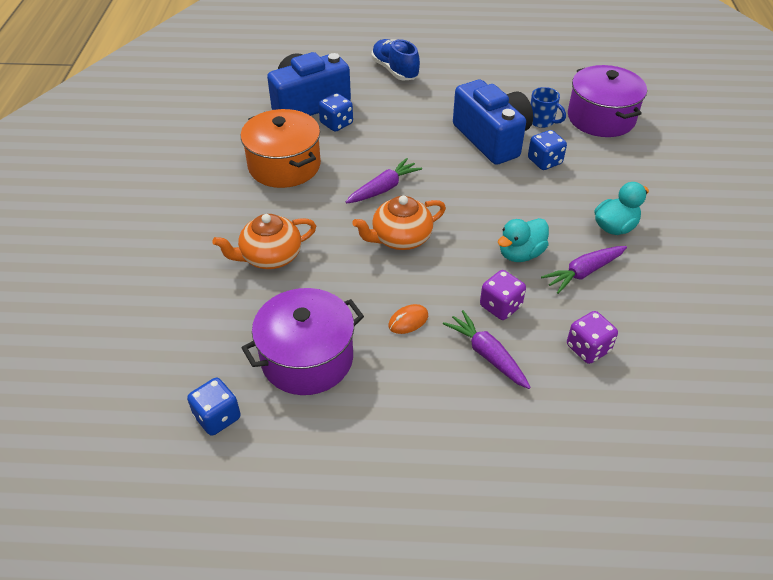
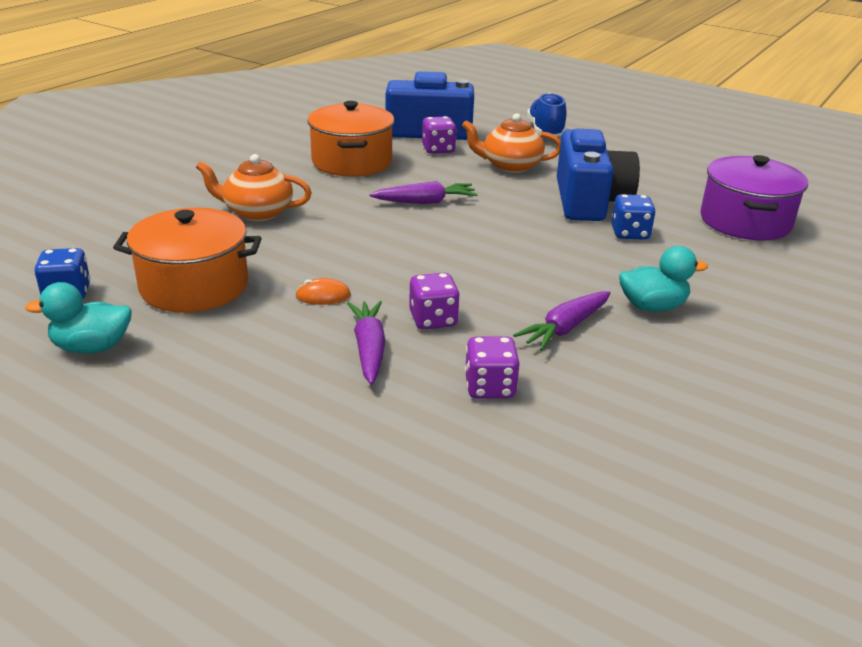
camera: 30 degrees right, 15 degrees down
purple pot [242,288,364,395] -> orange pot [113,208,262,313]
blue dice [318,93,353,132] -> purple dice [422,116,457,154]
orange teapot [352,196,446,250] -> orange teapot moved to [462,113,561,173]
turquoise duck [498,218,549,262] -> turquoise duck moved to [25,282,132,354]
blue mug [530,87,566,128] -> none
purple carrot [541,246,627,294] -> purple carrot turned 45 degrees counterclockwise [513,291,611,351]

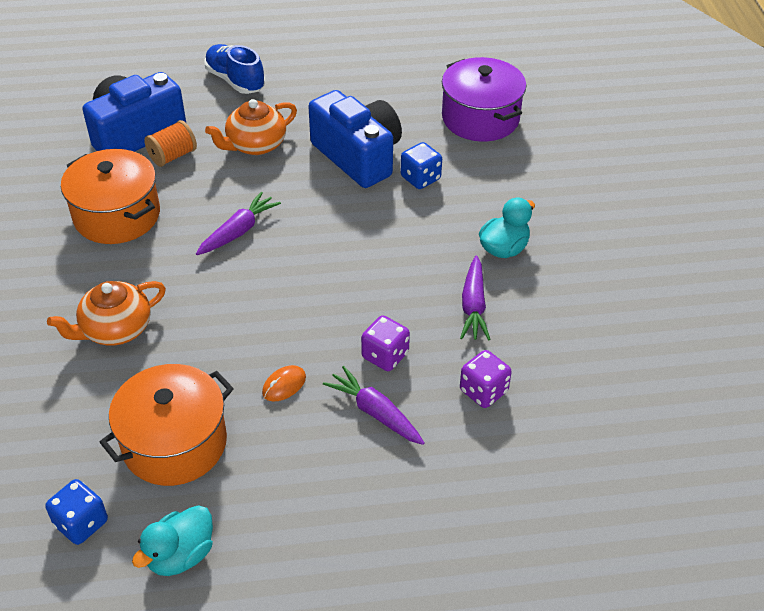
camera: 40 degrees left, 15 degrees up
purple dice [422,116,457,154] -> orange spool [144,120,197,167]

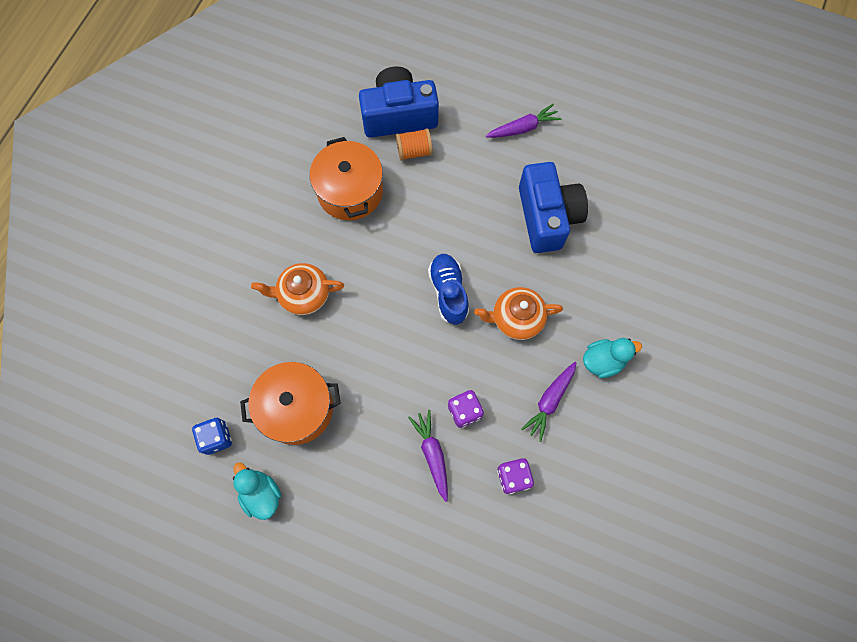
camera: 30 degrees right, 25 degrees up
turquoise duck [132,505,213,576] -> turquoise duck turned 75 degrees clockwise [233,462,281,520]
purple carrot [196,192,281,255] -> purple carrot moved to [486,104,562,138]
blue shoe [205,44,265,94] -> blue shoe moved to [428,254,469,325]
orange teapot [205,99,297,155] -> orange teapot moved to [474,287,563,340]
orange mouse [262,365,306,401] -> none
blue dice [401,142,442,189] -> none
purple pot [442,57,526,142] -> none

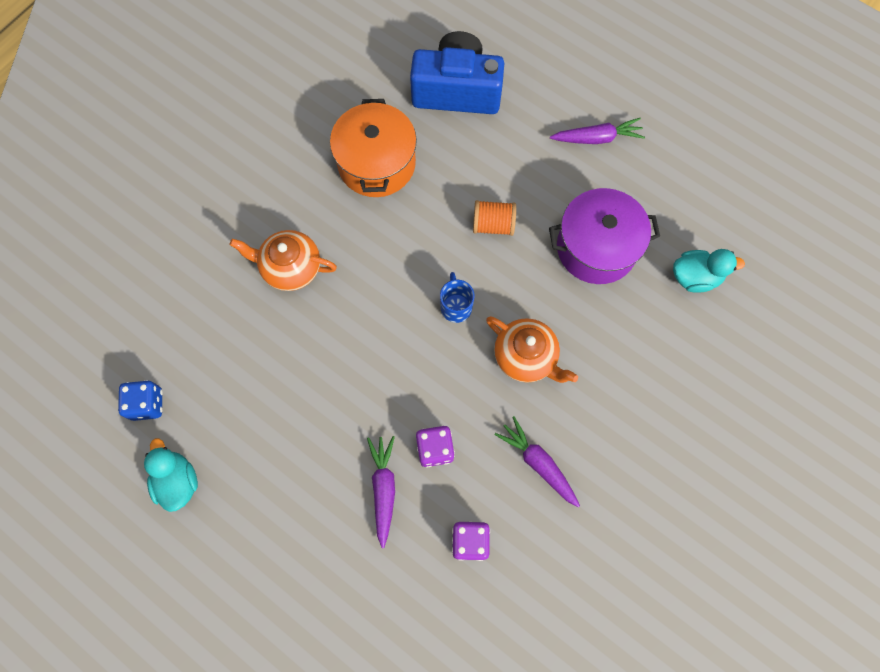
camera: 15 degrees right, 0 degrees up
orange pot [240,362,341,445] -> none
orange spool [396,128,433,161] -> orange spool moved to [473,200,516,236]
blue shoe [428,254,469,325] -> blue mug [440,272,475,323]
orange teapot [474,287,563,340] -> orange teapot turned 150 degrees counterclockwise [486,316,578,383]
blue camera [519,162,588,253] -> purple pot [549,188,660,284]
purple carrot [521,362,576,442] -> purple carrot turned 90 degrees clockwise [495,416,580,508]
turquoise duck [583,338,642,378] -> turquoise duck moved to [673,249,745,293]

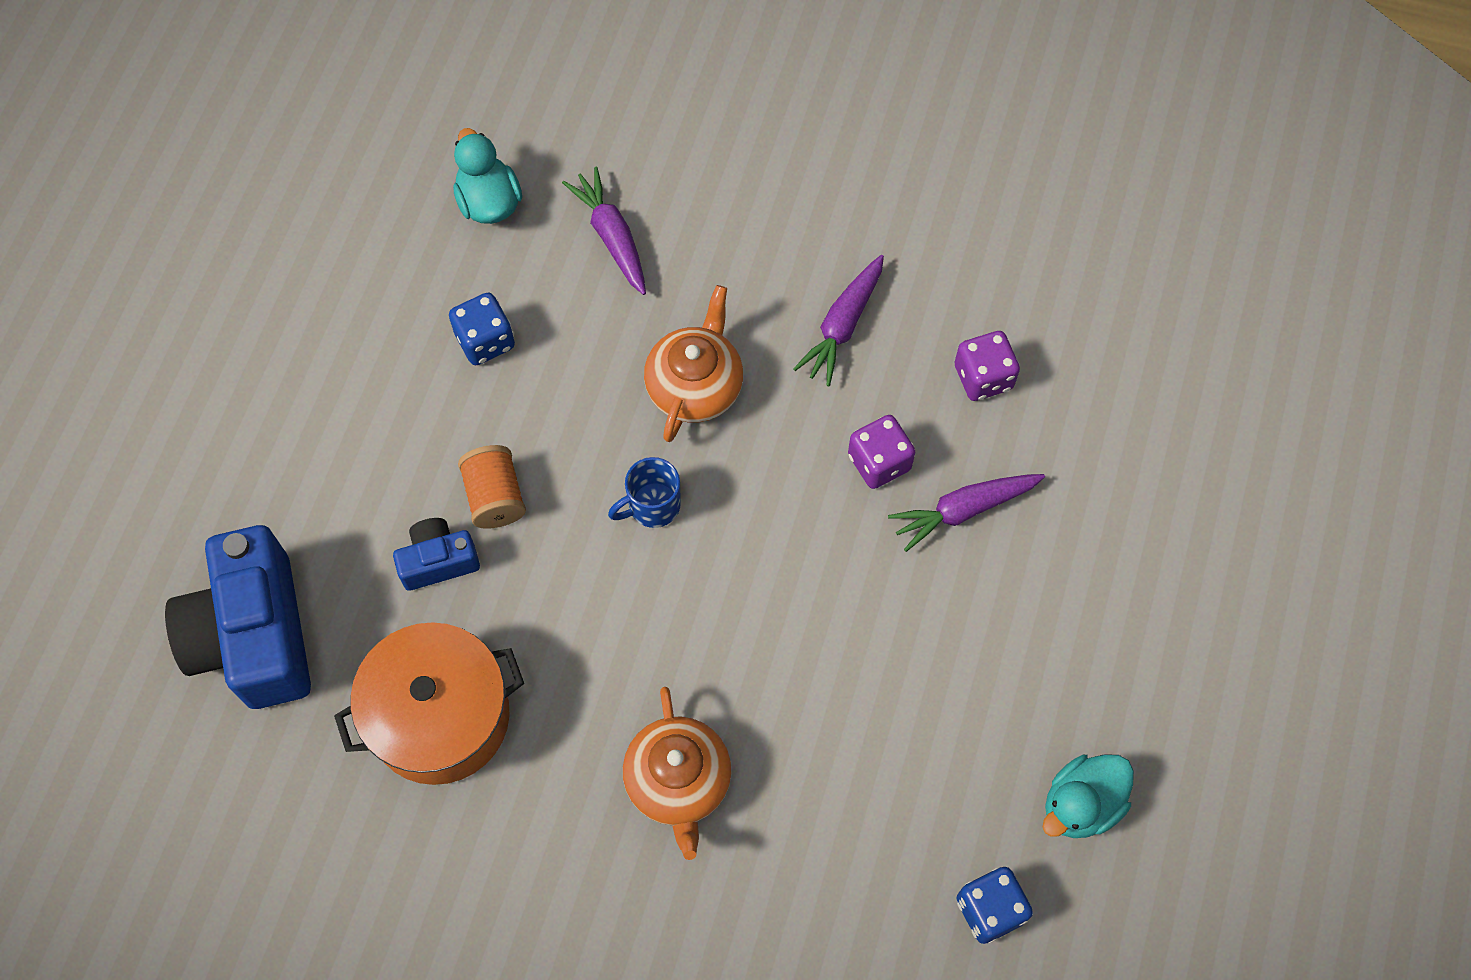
camera: 110 degrees left, 5 degrees down
purple pot [549,188,660,284] -> blue dice [449,293,515,365]
purple carrot [550,118,645,144] -> purple carrot moved to [562,166,646,295]
none -> blue camera [393,518,480,591]

